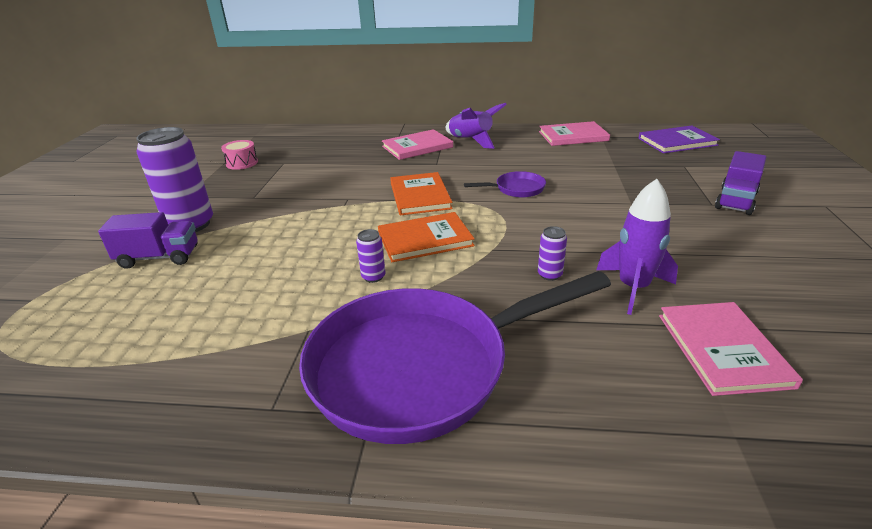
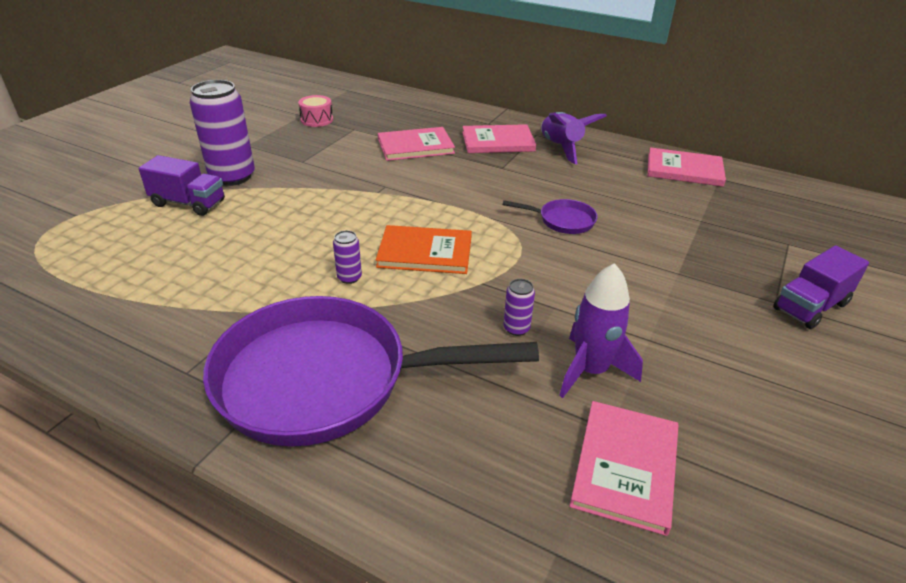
camera: 20 degrees right, 5 degrees up
orange book [390,172,453,215] -> none
purple book [638,125,720,153] -> none
none -> pink book [378,127,455,161]

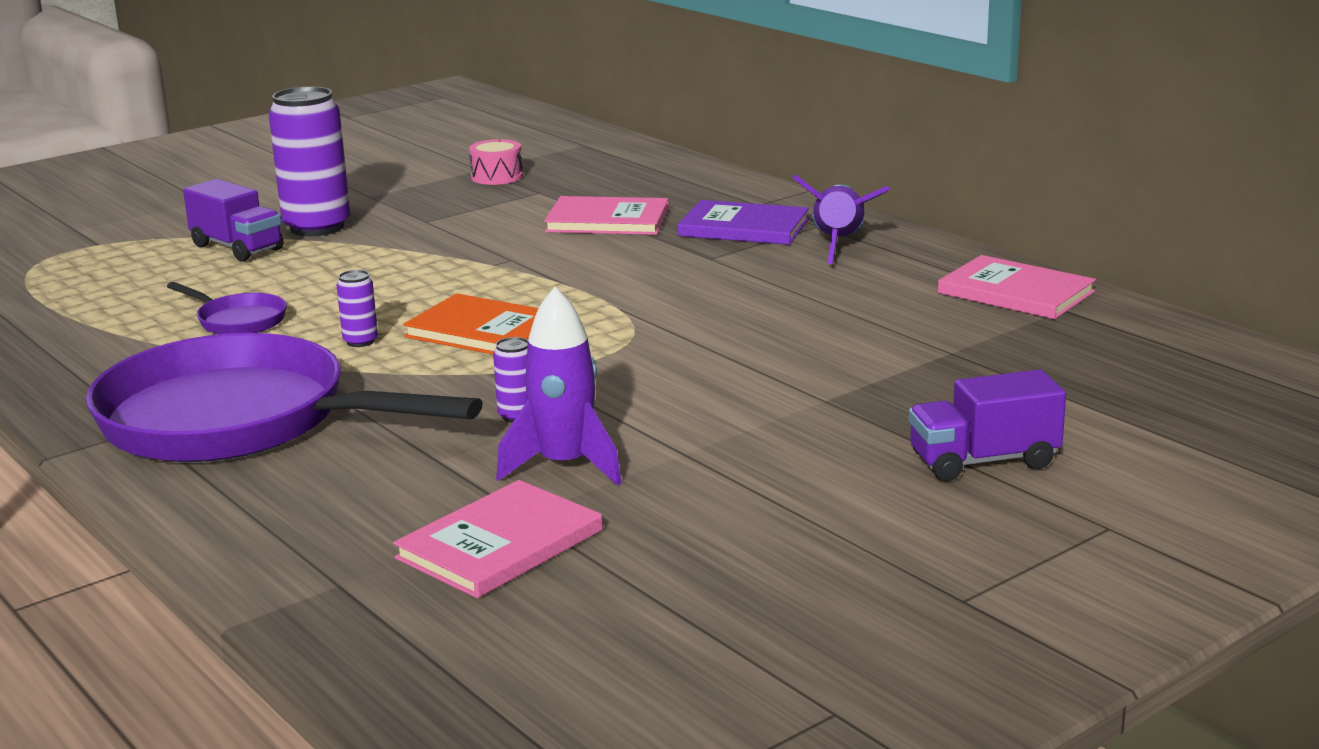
camera: 25 degrees right, 15 degrees down
pink book [462,124,536,153] -> purple book [678,200,809,245]
purple pan [503,199,598,234] -> purple pan moved to [167,282,287,334]

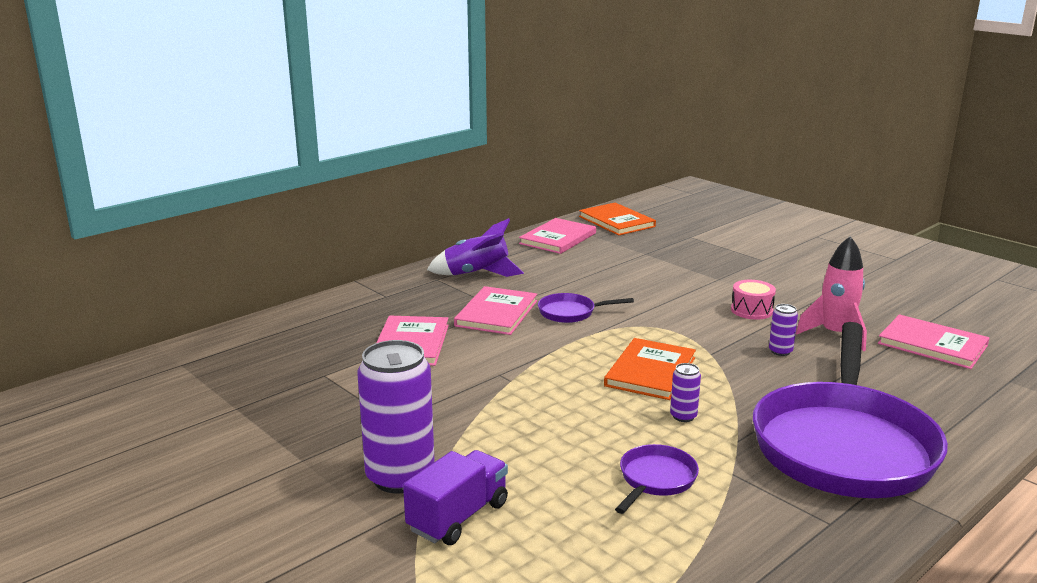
camera: 95 degrees left, 0 degrees up
pink drum [469,139,523,185] -> pink drum moved to [731,280,776,320]
purple rocket [496,287,622,486] -> pink rocket [796,236,867,351]
purple book [678,200,809,245] -> none
purple truck [908,369,1066,481] -> none
none -> pink book [454,286,537,335]
none -> purple pan [538,293,634,323]
none -> orange book [579,203,656,235]

